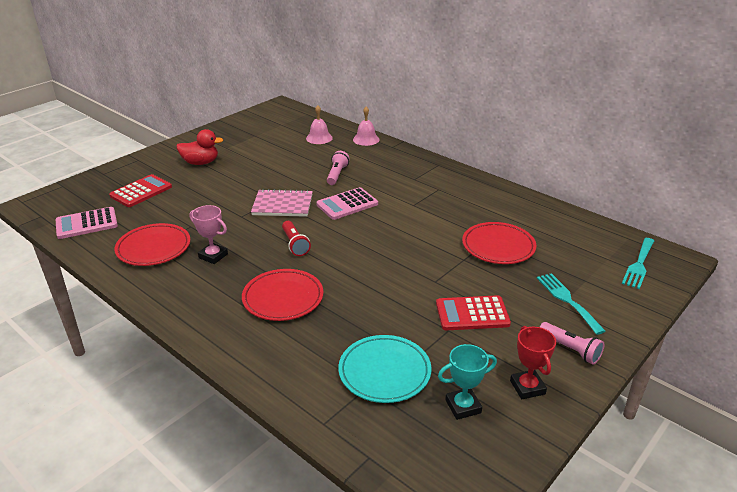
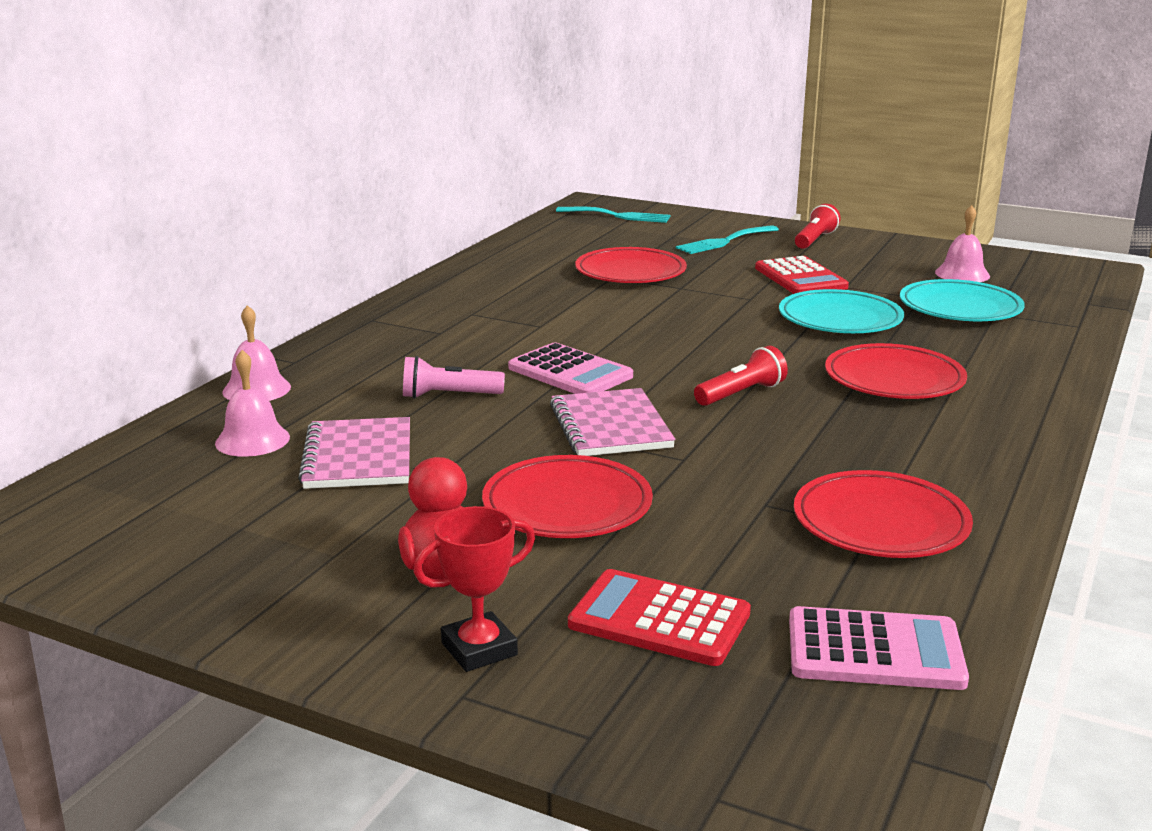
camera: 105 degrees left, 10 degrees down
pink calculator [55,207,118,239] -> pink calculator turned 45 degrees counterclockwise [789,606,969,690]
pink trophy [190,205,228,264] -> none
turquoise trophy [438,344,497,420] -> pink bell [935,205,990,282]
red trophy [510,326,556,399] -> red trophy moved to [414,506,535,672]
pink flashlight [540,322,604,365] -> red flashlight [795,204,841,249]
none -> pink notebook [298,417,410,489]
none -> red plate [482,455,653,538]
none -> turquoise plate [779,289,904,333]

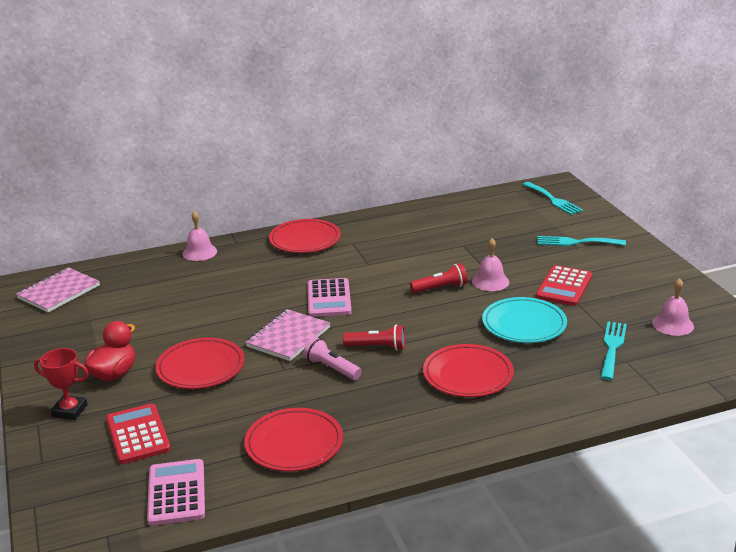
camera: 45 degrees right, 5 degrees up
pink bell [215,350,290,457] -> pink bell moved to [472,238,509,291]
pink notebook [298,417,410,489] -> pink notebook moved to [16,267,100,312]
pink flashlight [403,356,505,399] -> pink flashlight moved to [303,337,362,380]
red plate [575,247,687,283] -> red plate moved to [269,219,341,253]
pink calculator [789,606,969,690] -> pink calculator turned 150 degrees counterclockwise [147,459,205,526]
red flashlight [795,204,841,249] -> red flashlight moved to [410,263,467,293]
turquoise plate [900,279,1025,321] -> turquoise fork [601,321,627,380]

